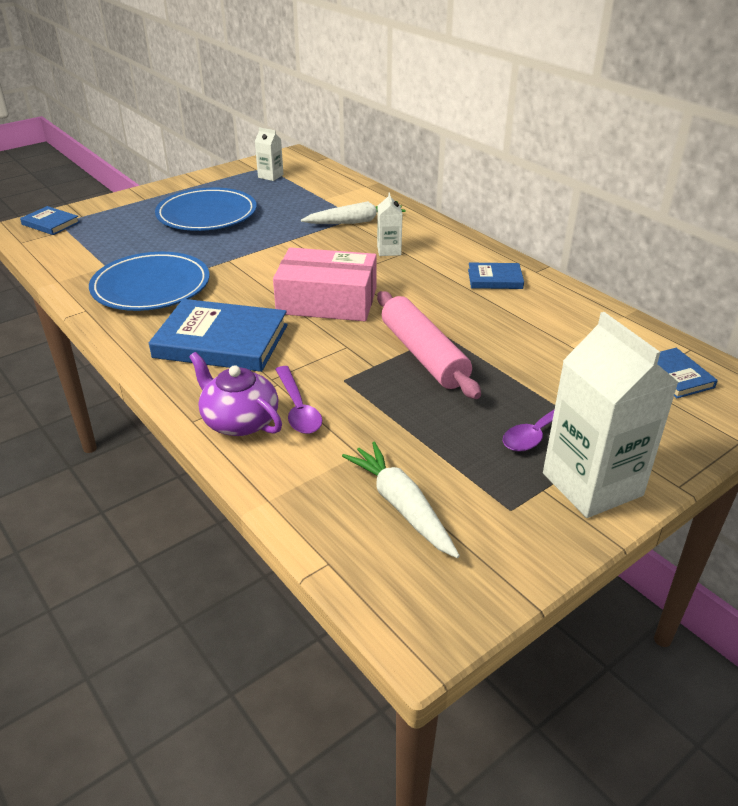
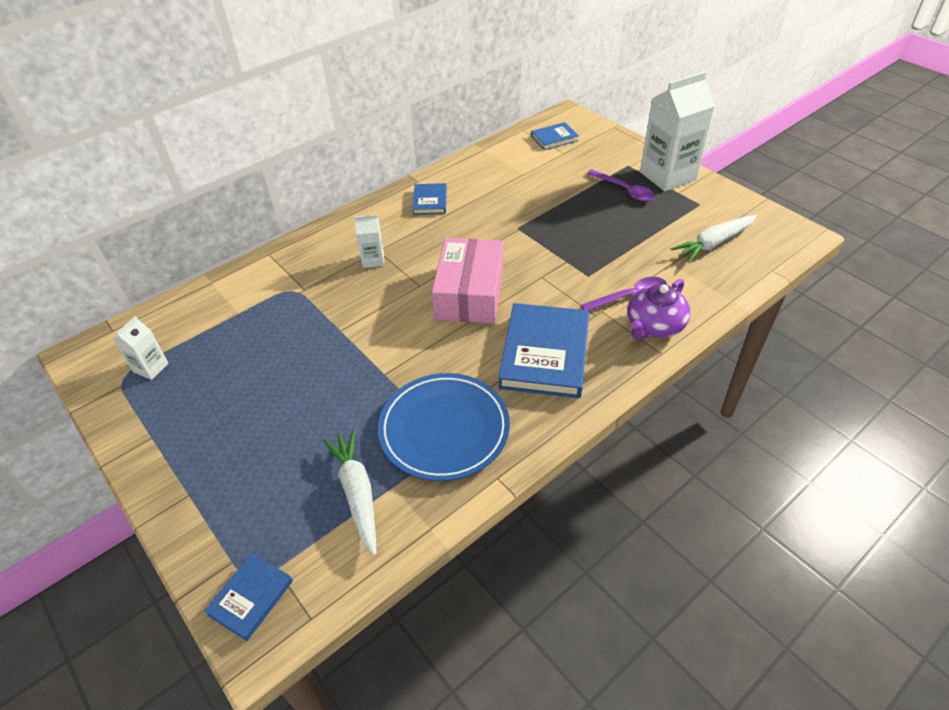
camera: 90 degrees left, 10 degrees up
blue plate [155,187,257,231] -> none
white carrot [301,201,406,224] -> white carrot moved to [323,430,377,556]
pink rolling pin [377,291,481,399] -> none

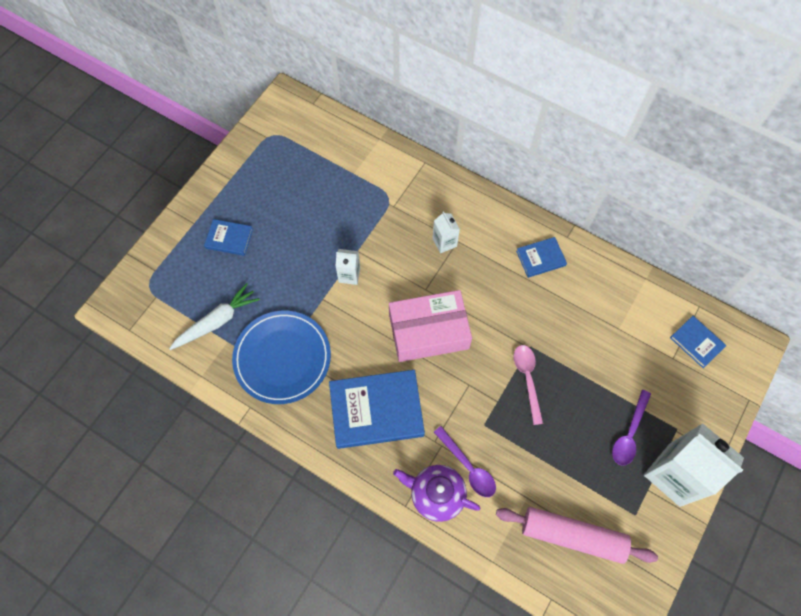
camera: 70 degrees right, 20 degrees up
white carton [114,316,168,380] -> white carton moved to [335,249,360,285]
blue book [204,553,293,641] -> blue book moved to [204,219,253,256]
white carrot [671,215,757,263] -> pink rolling pin [496,507,658,564]
none -> pink spoon [513,345,543,425]

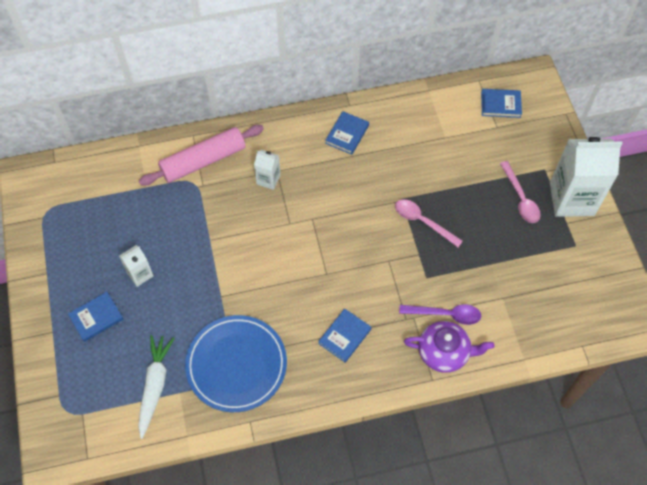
camera: 45 degrees left, 5 degrees down
blue book [329,370,425,449] -> blue book [318,309,371,362], size x0.51
white carton [335,249,360,285] -> white carton moved to [119,245,154,287]
pink box [389,290,472,362] -> none
purple teapot [393,465,481,522] -> purple teapot turned 150 degrees counterclockwise [404,321,494,373]
pink rolling pin [496,507,658,564] -> pink rolling pin moved to [139,125,264,186]
purple spoon [612,390,651,466] -> pink spoon [500,161,541,223]

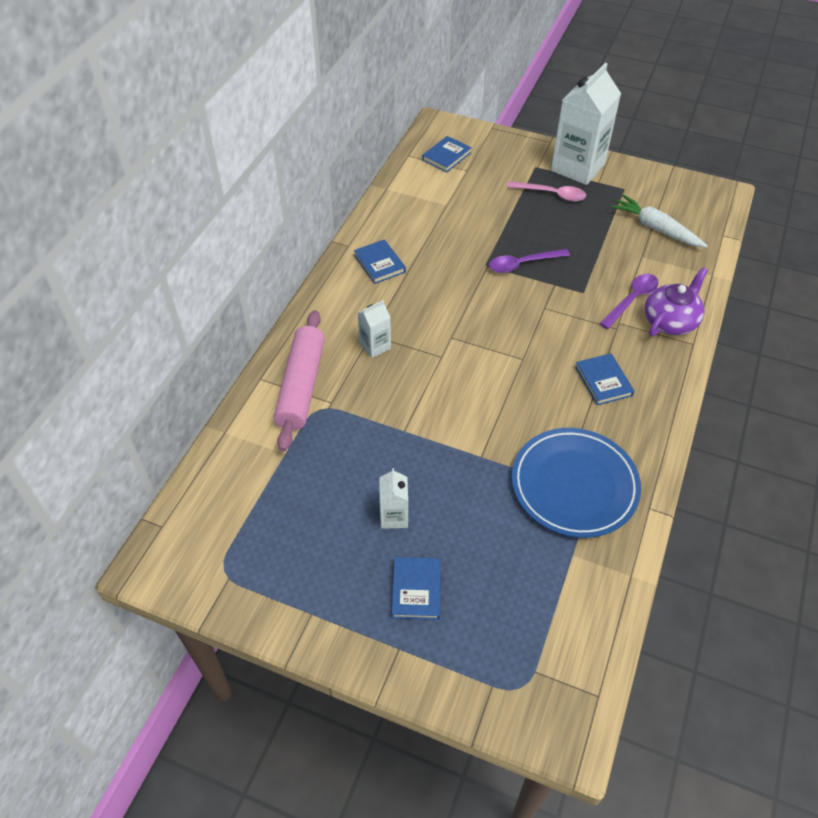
camera: 55 degrees left, 10 degrees down
white carrot [138,335,174,439] -> white carrot moved to [611,195,707,248]
pink spoon [395,199,463,247] -> purple spoon [489,249,570,273]

